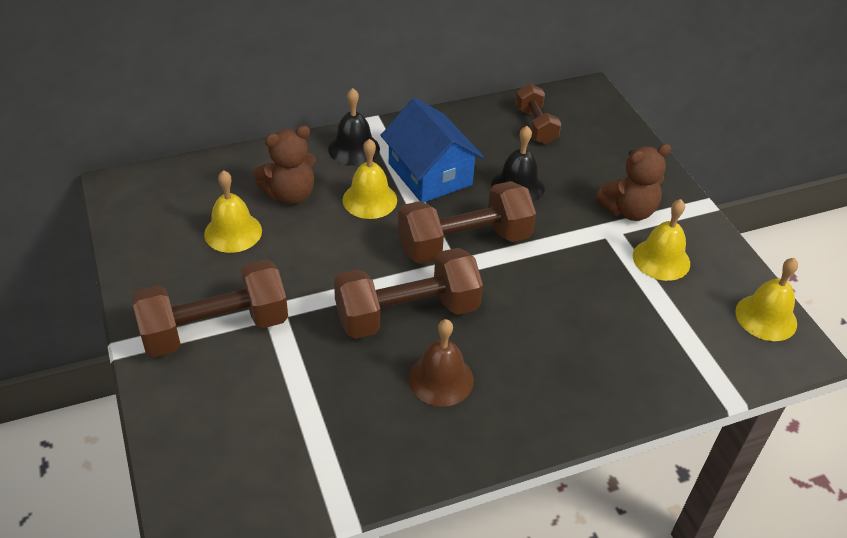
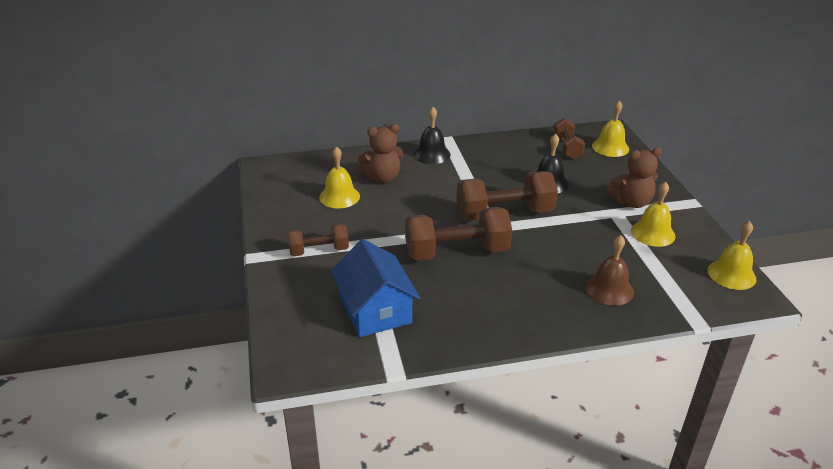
camera: 10 degrees right, 10 degrees down
brown dumbbell [132,259,288,357] -> brown dumbbell [287,224,349,256], size x0.58
yellow bell [342,139,397,219] -> yellow bell moved to [592,101,629,157]
blue house [380,98,484,202] -> blue house moved to [331,239,420,337]
brown bell [409,319,474,407] -> brown bell moved to [585,235,634,305]

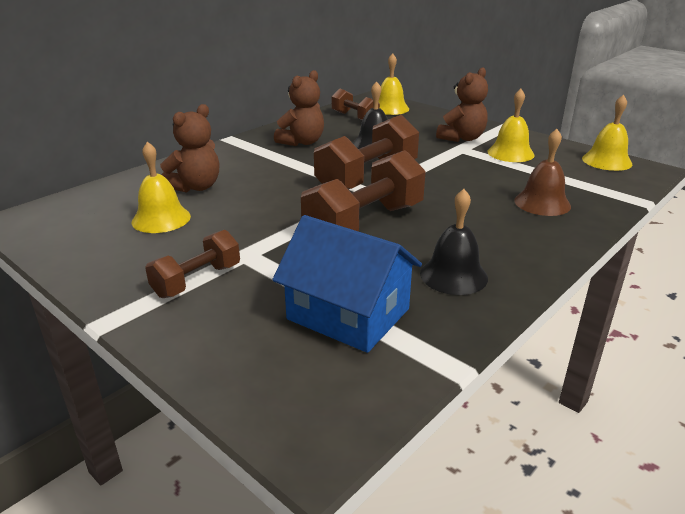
camera: 35 degrees left, 5 degrees down
black bell [413,107,451,164] -> black bell moved to [420,189,488,295]
none -> brown teddy bear [274,70,324,146]

